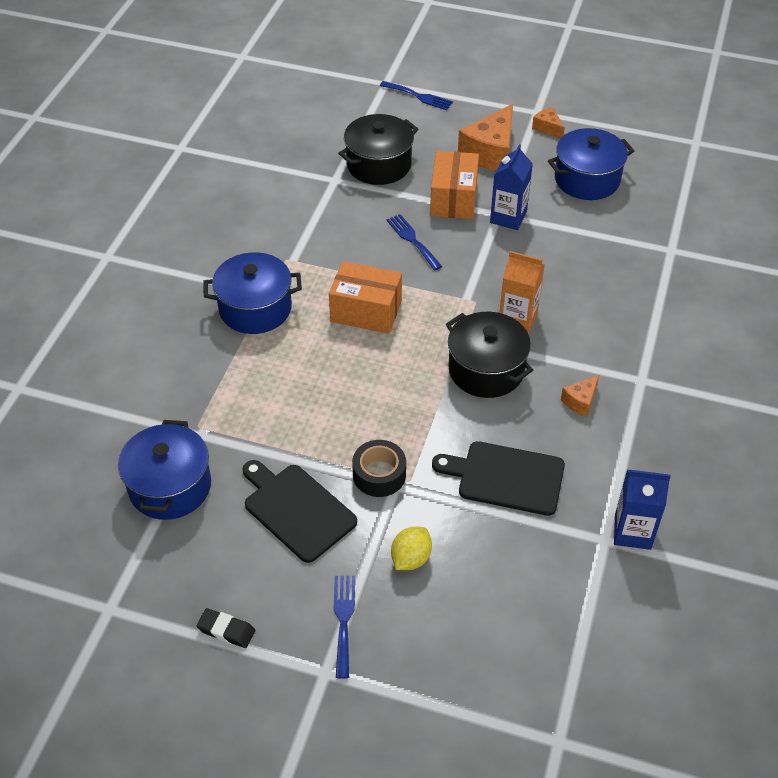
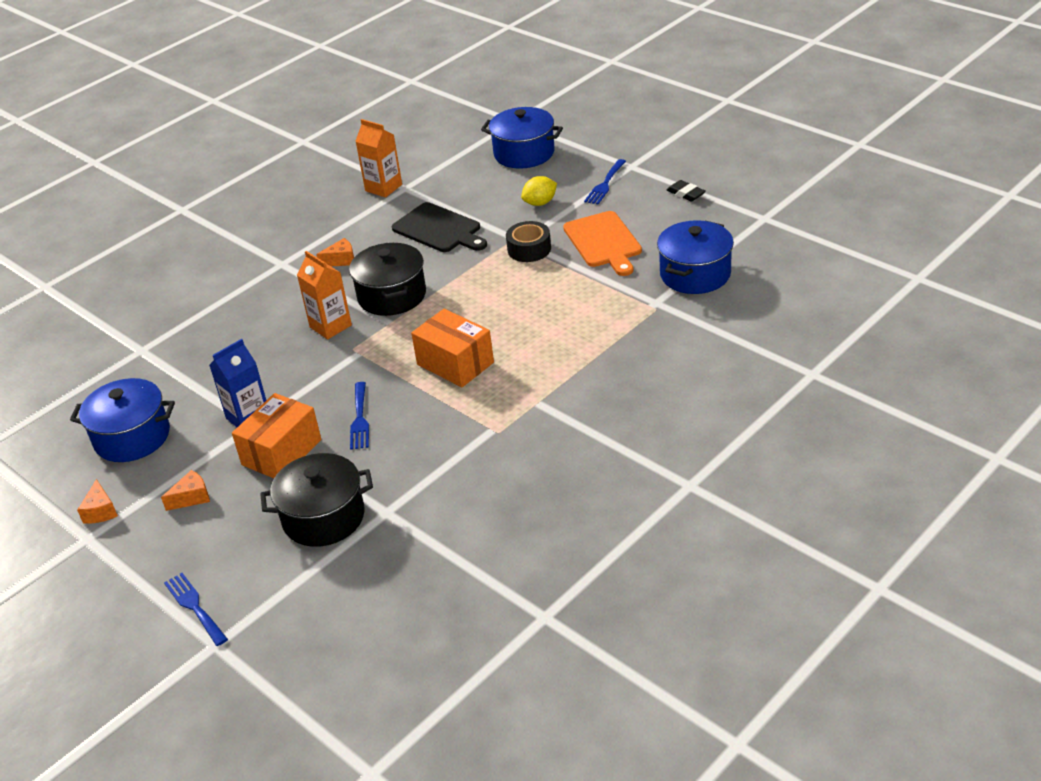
camera: 150 degrees left, 10 degrees down
blue pot [203,252,302,334] -> blue pot moved to [481,107,563,169]
black cutting board [242,460,357,563] -> orange cutting board [563,211,642,276]
orange cheese [458,104,513,171] -> orange cheese [161,470,210,511], size x0.49
blue carton [614,470,671,550] -> orange carton [355,119,402,198]

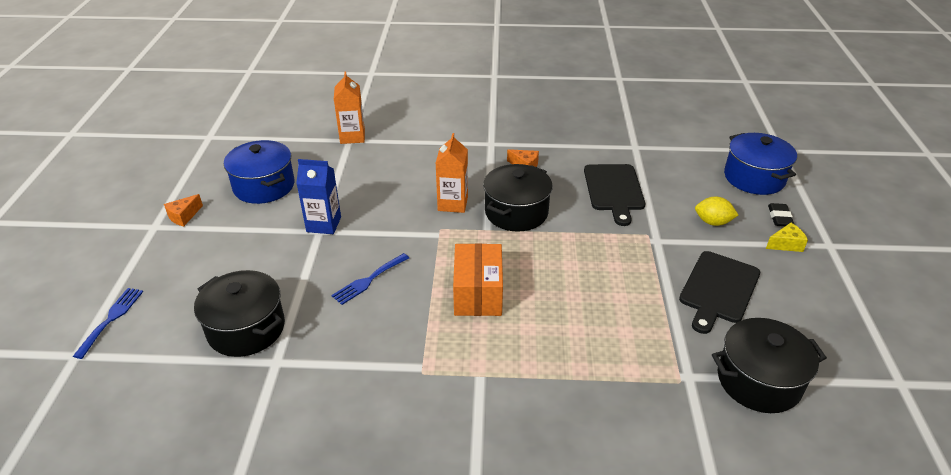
camera: 45 degrees right, 0 degrees up
orange cheese [161,470,210,511] -> none
orange box [232,393,321,478] -> none
orange carton [355,119,402,198] -> orange carton moved to [334,72,365,144]
black tape [506,221,551,262] -> none
orange cutting board [563,211,642,276] -> black cutting board [679,251,760,334]
blue fork [584,159,626,204] -> yellow cheese [766,223,808,252]
blue pot [657,220,734,294] -> black pot [712,318,827,413]
black eraser [667,180,706,202] -> black eraser moved to [768,203,794,226]

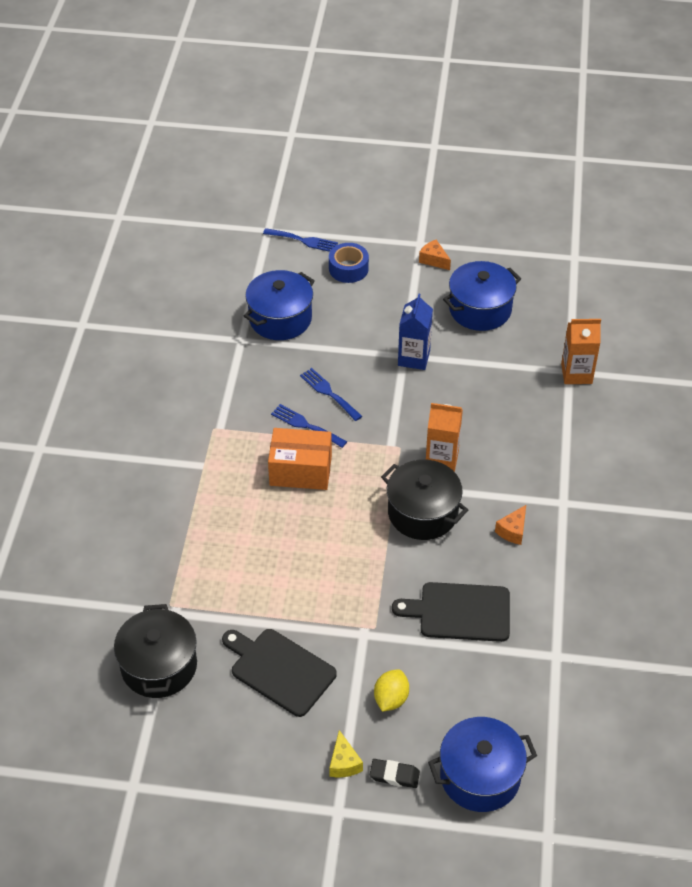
camera: 95 degrees right, 10 degrees up
black pot [194,270,285,357] -> blue pot [244,270,315,340]
none -> blue fork [271,404,347,448]
none -> blue tape [329,243,369,283]

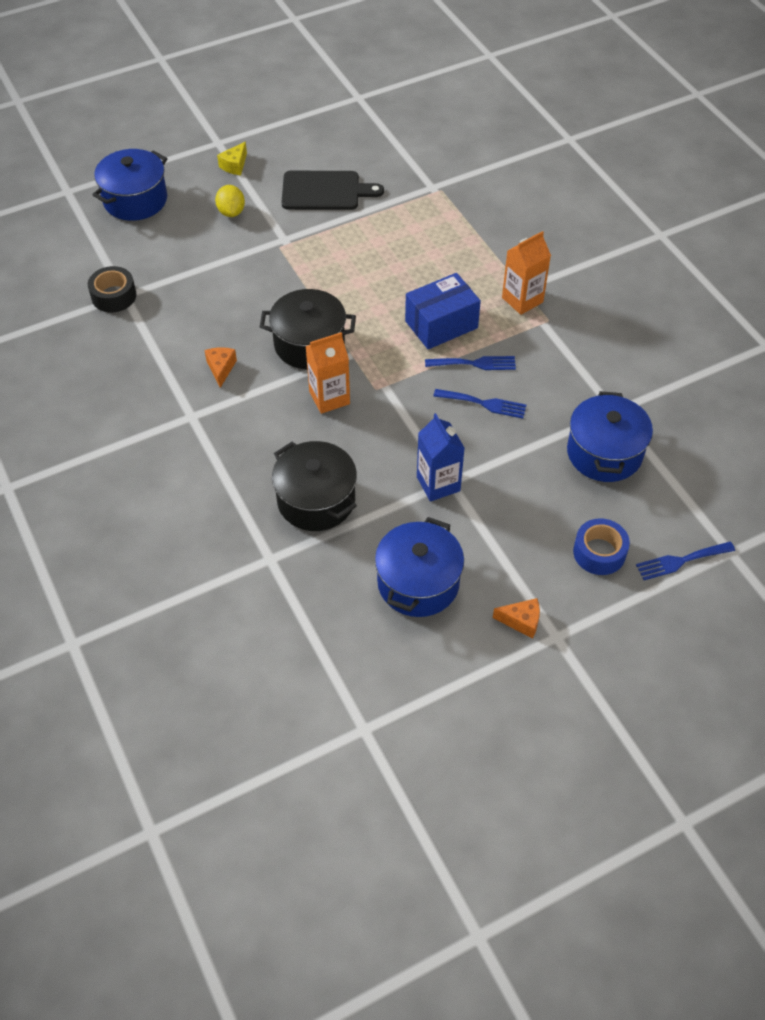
camera: 145 degrees right, 5 degrees up
black pot [114,604,197,698] -> black pot moved to [272,441,357,531]
orange box [268,428,332,490] -> blue box [405,273,481,349]
yellow cheese [329,730,363,777] -> yellow cheese turned 105 degrees counterclockwise [217,142,247,175]
black eraser [370,759,420,788] -> none
black cutting board [392,582,510,642] -> none
orange carton [561,319,601,384] -> orange carton moved to [502,231,551,315]
none -> black tape [88,266,136,312]

